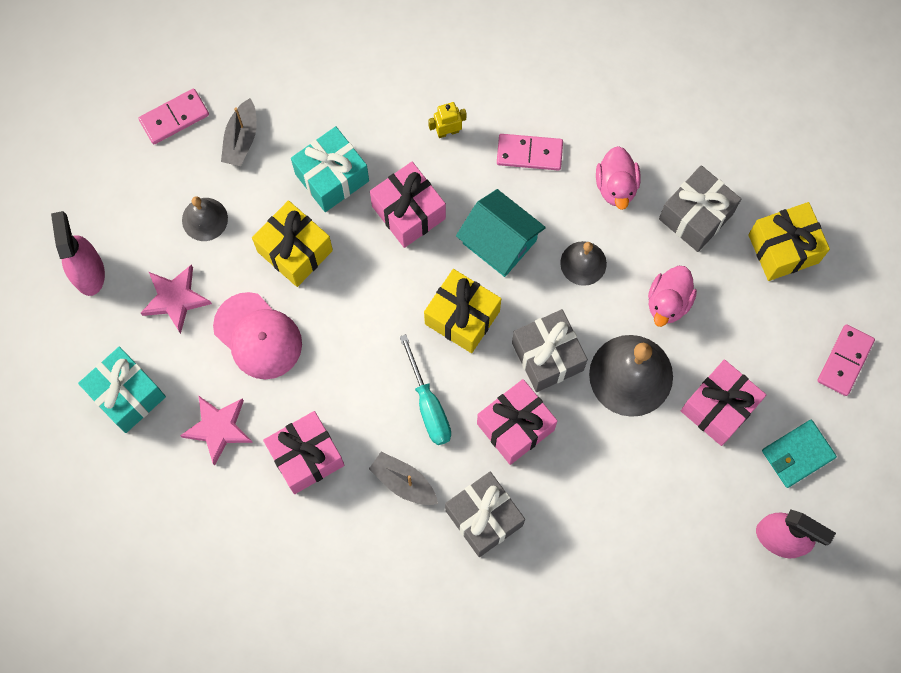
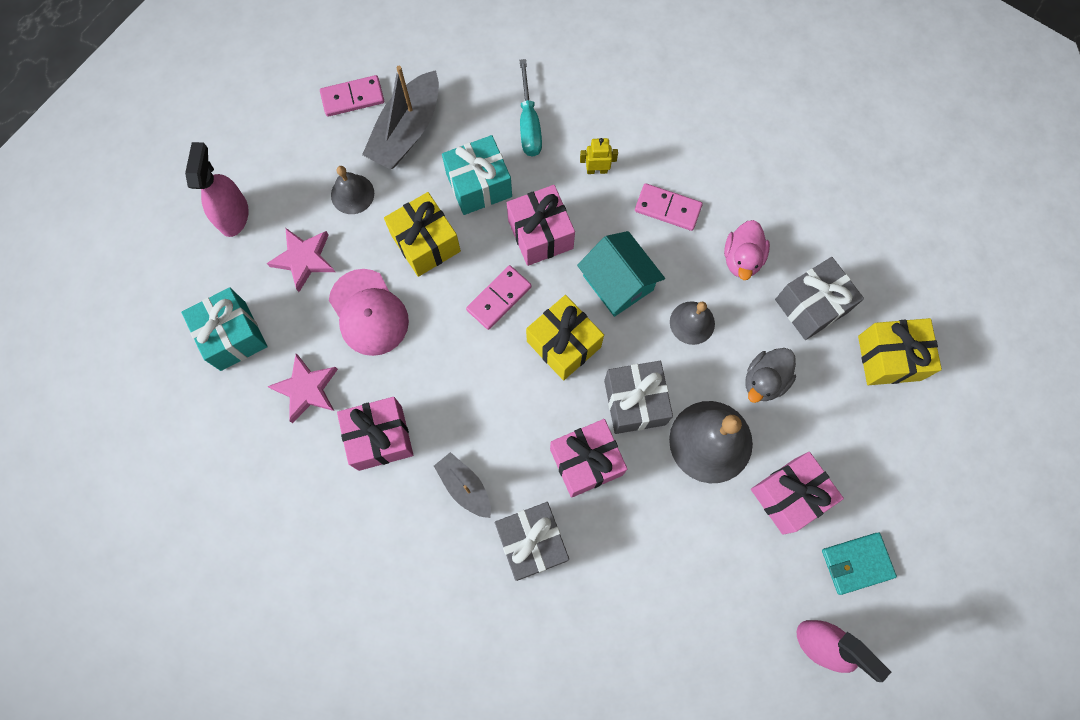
camera: 15 degrees right, 0 degrees up
grey boat [221,98,257,166] -> grey boat [362,66,439,169], size x1.68
turquoise screwdriver [400,334,451,445] -> turquoise screwdriver moved to [520,59,542,157]
pink duck [648,266,697,327] -> grey duck [746,348,796,403]
pink domino [817,324,875,396] -> pink domino moved to [466,265,532,330]

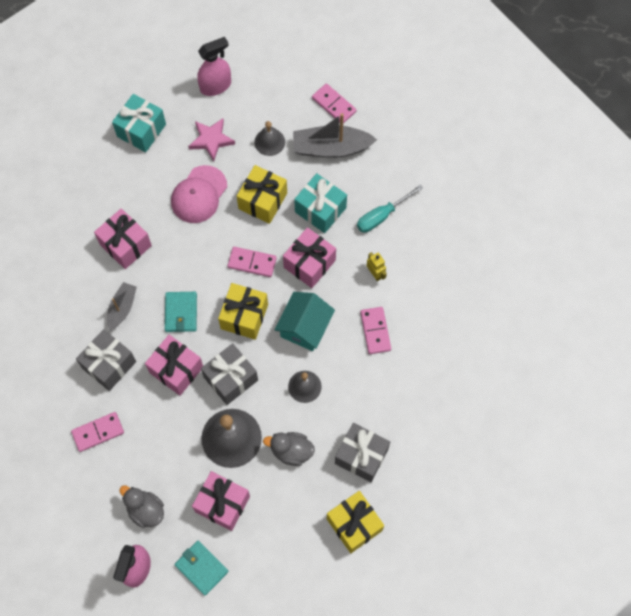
camera: 60 degrees right, 5 degrees down
pink star [267,354,338,423] -> none
pink duck [724,220,770,280] -> none
none -> pink domino [71,412,124,452]
none -> grey duck [119,486,164,528]
none -> turquoise wallet [165,292,197,332]

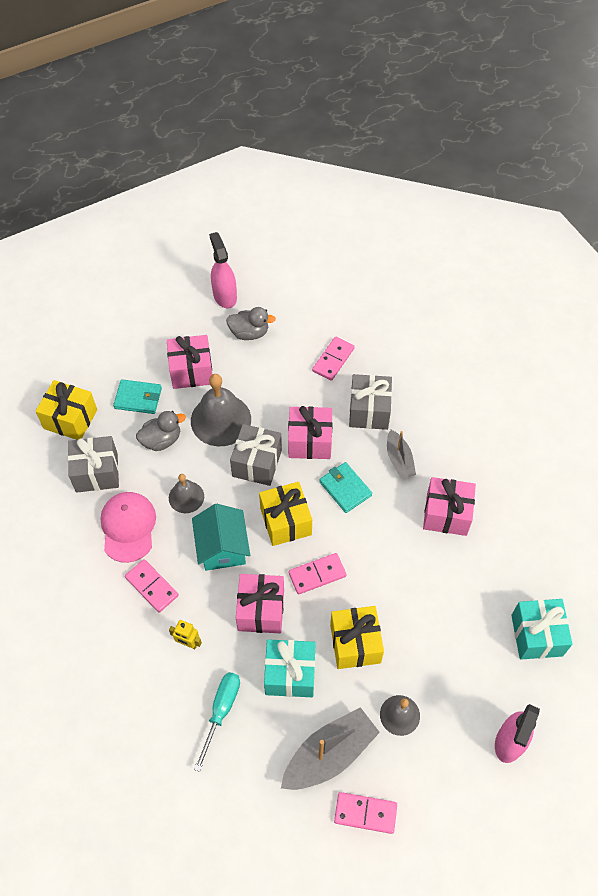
camera: 145 degrees right, 10 degrees down
pink cap [171,165,227,223] -> pink cap moved to [100,492,156,563]
turquoise wallet [175,541,228,596] -> turquoise wallet moved to [113,379,162,414]
pink star [188,118,235,161] -> none

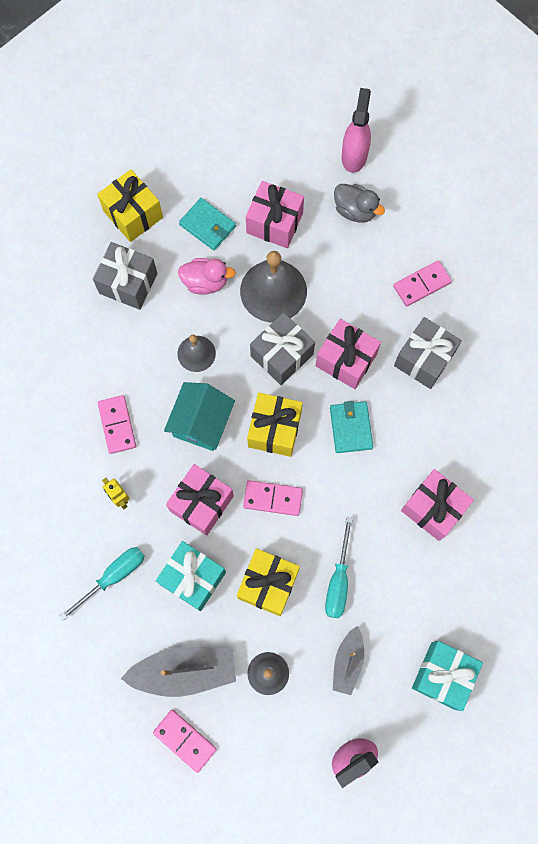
camera: 30 degrees right, 15 degrees up
pink cap [100,492,156,563] -> none
grey duck [136,411,186,451] -> pink duck [178,258,236,295]
grey boat [387,430,416,479] -> grey boat moved to [333,626,364,695]
none -> turquoise screwdriver [325,517,353,618]

